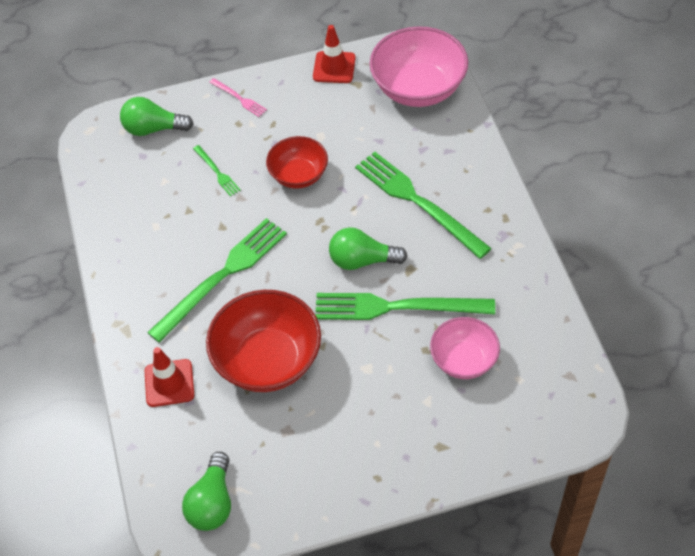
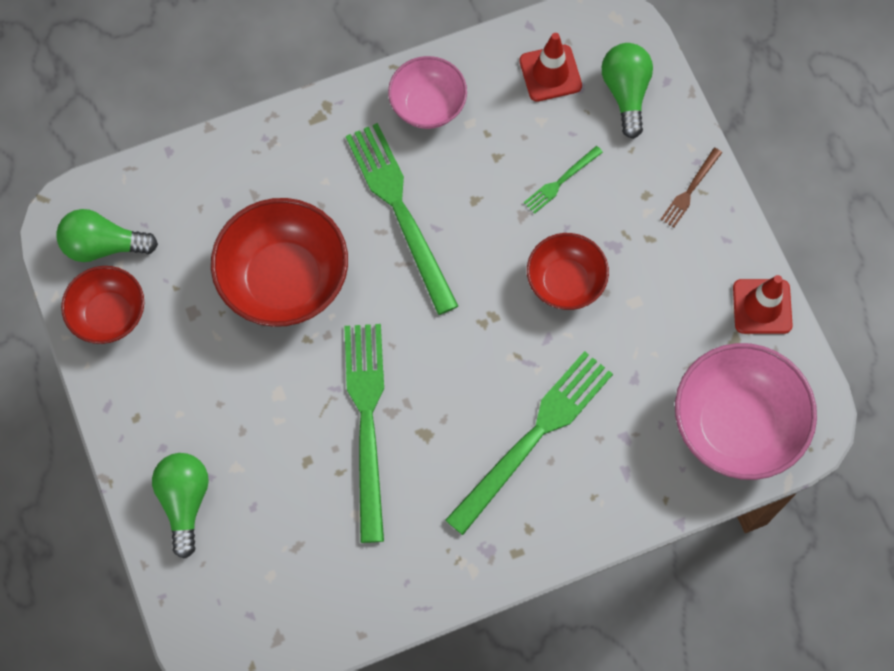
camera: 80 degrees right, 15 degrees up
red traffic cone [145,347,194,407] -> red traffic cone moved to [520,33,582,102]
green fork [147,218,287,343] -> green fork turned 150 degrees counterclockwise [346,123,458,315]
pink fork [209,78,267,117] -> brown fork [660,148,722,228]
green light bulb [329,227,408,270] -> green light bulb moved to [152,453,209,559]
pink bowl [430,317,500,379] -> pink bowl moved to [388,56,467,129]
none -> red bowl [61,266,144,344]

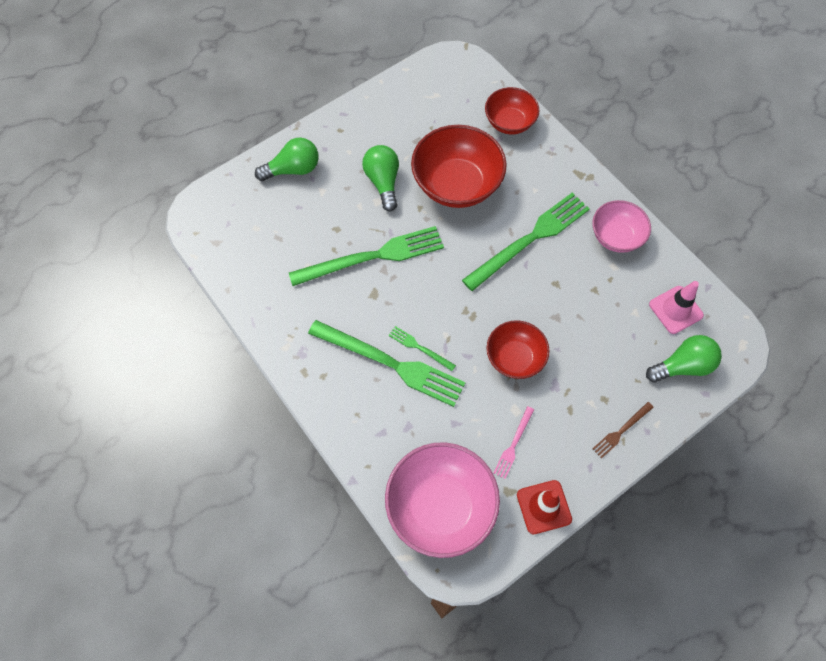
camera: 75 degrees right, 5 degrees down
green light bulb [56,209,158,262] -> green light bulb moved to [362,145,399,211]
red bowl [61,266,144,344] -> red bowl moved to [485,87,539,135]
red traffic cone [520,33,582,102] -> pink traffic cone [649,281,704,334]
green fork [524,146,603,214] -> green fork moved to [389,326,456,371]
brown fork [660,148,722,228] -> brown fork turned 60 degrees counterclockwise [593,402,654,458]
none -> pink fork [494,406,534,479]

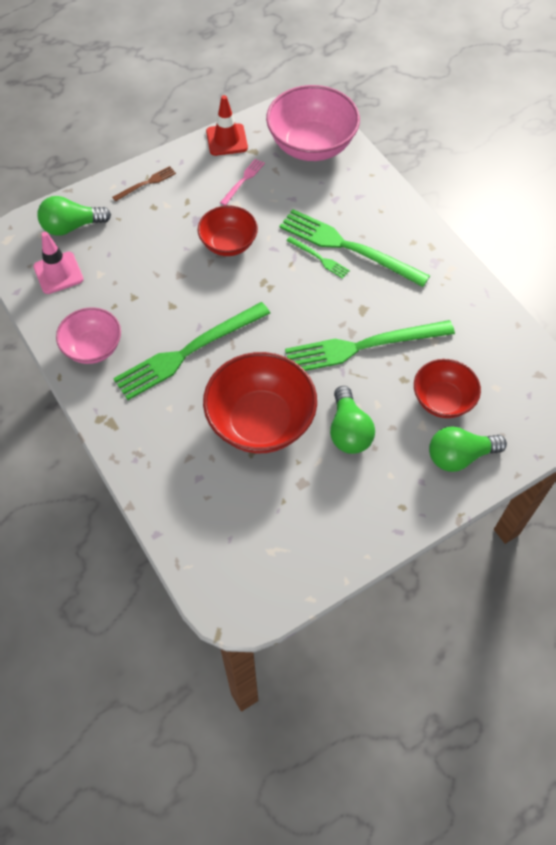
camera: 175 degrees left, 5 degrees down
red bowl [485,87,539,135] -> red bowl moved to [414,359,481,418]

